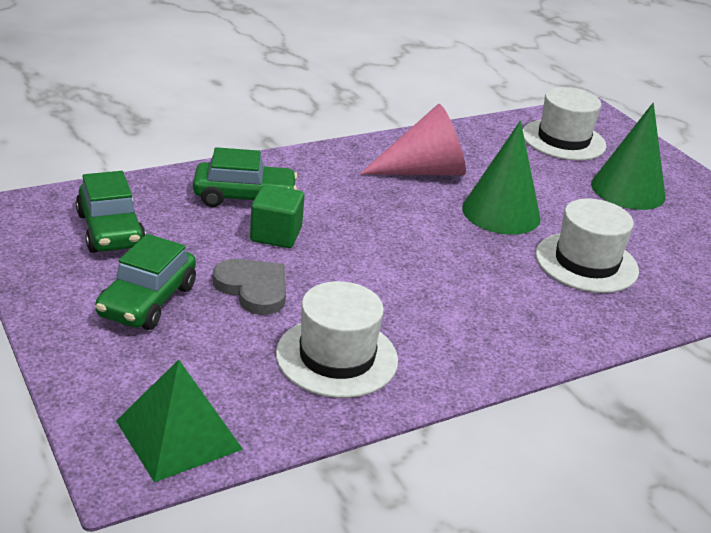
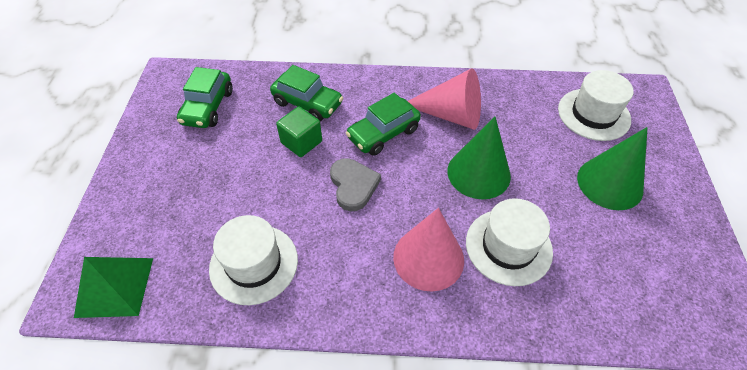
camera: 35 degrees right, 20 degrees up
green car [95,234,196,330] -> green car moved to [346,93,421,156]
grey heart [212,259,286,315] -> grey heart moved to [330,158,381,211]
none -> pink cone [393,208,464,292]

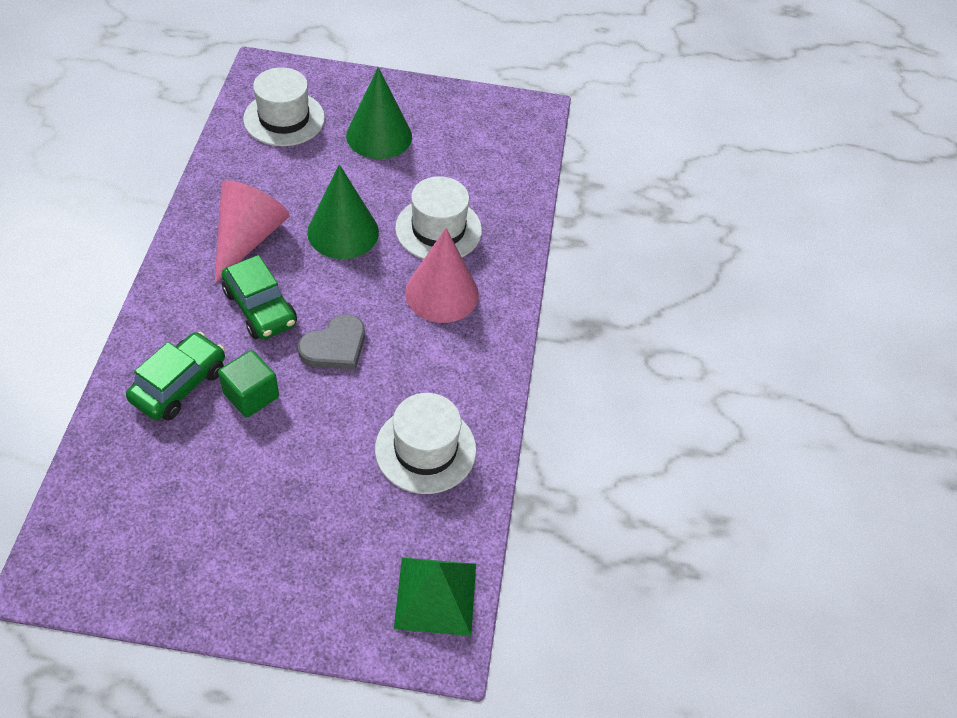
camera: 90 degrees left, 0 degrees up
green car [177,67,233,128] -> none
grey heart [330,158,381,211] -> grey heart turned 150 degrees clockwise [298,314,365,370]

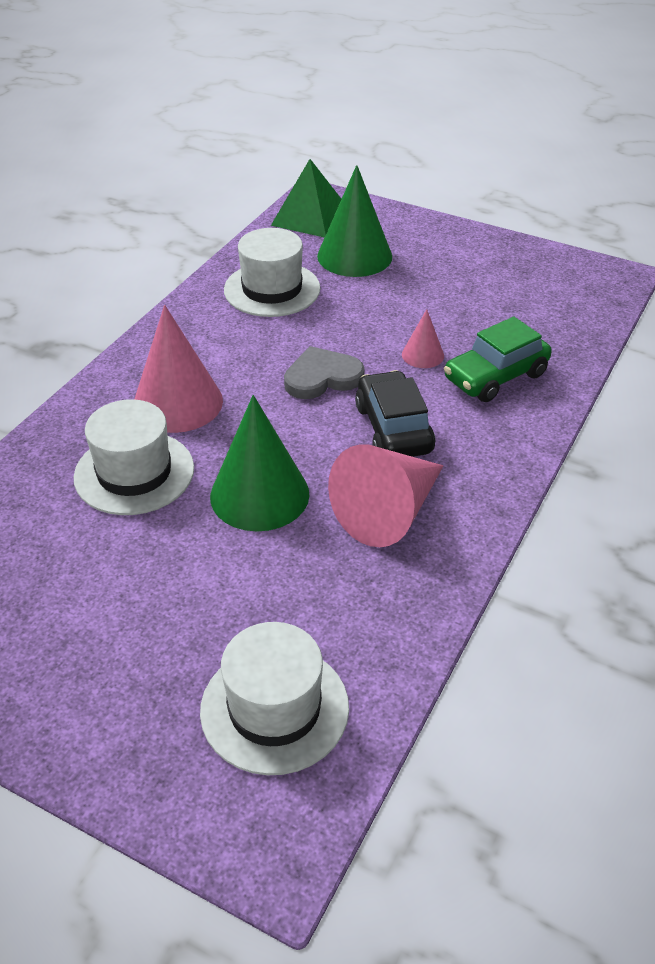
camera: 155 degrees left, 10 degrees down
green cube [218,350,279,418] -> pink cone [402,309,444,368]
green car [222,255,297,339] -> black car [355,370,435,457]
green cone [346,67,412,159] -> green cone moved to [317,165,392,277]

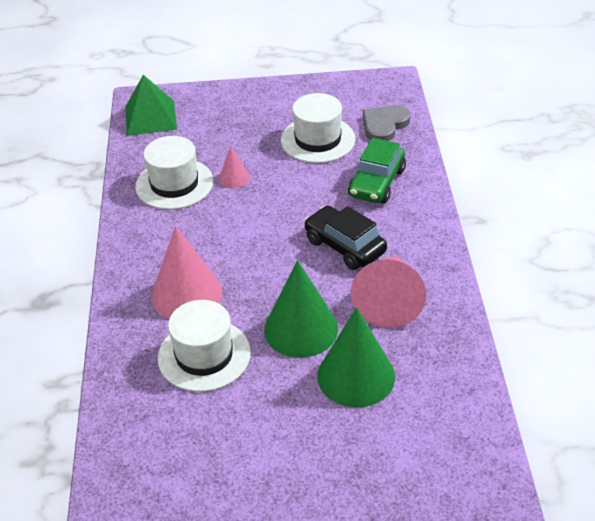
camera: 30 degrees left, 0 degrees up
white hat [200,622,349,775] -> white hat moved to [281,93,355,163]
grey heart [284,346,365,399] -> grey heart moved to [363,105,410,141]
green cone [317,165,392,277] -> green cone moved to [317,307,395,407]
pink cone [402,309,444,368] -> pink cone moved to [219,146,250,189]

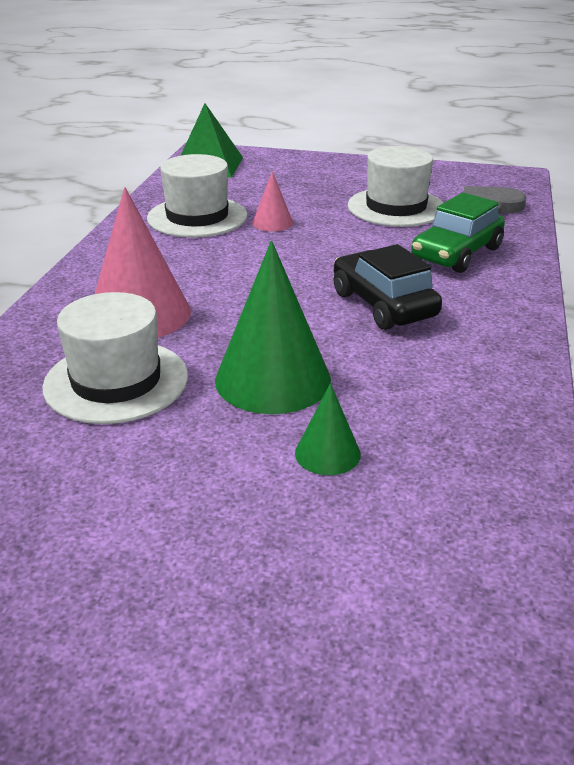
camera: 15 degrees right, 10 degrees down
green cone [317,307,395,407] -> green cone [295,383,361,475], size x0.50
pink cone [351,256,426,328] -> none

